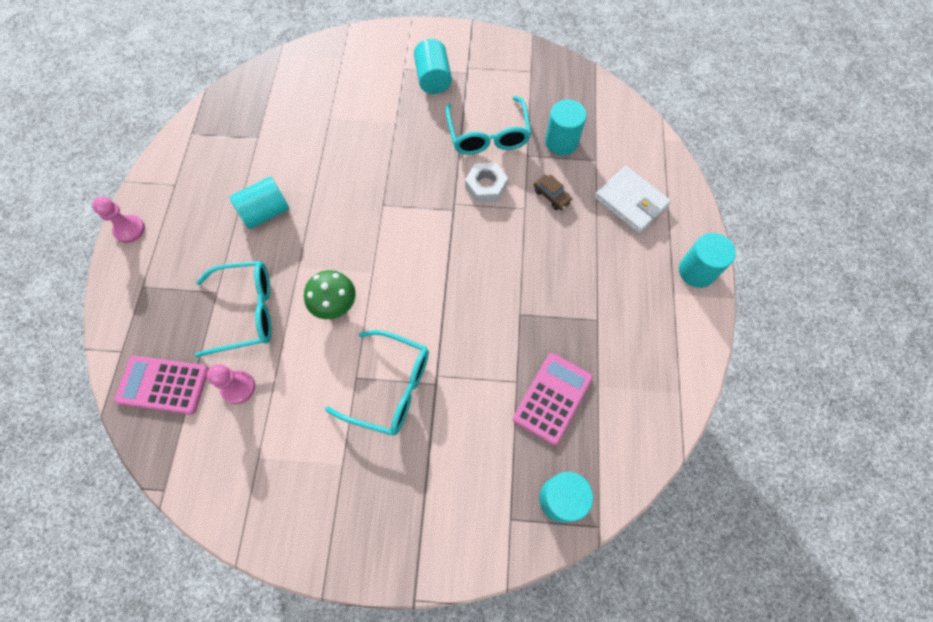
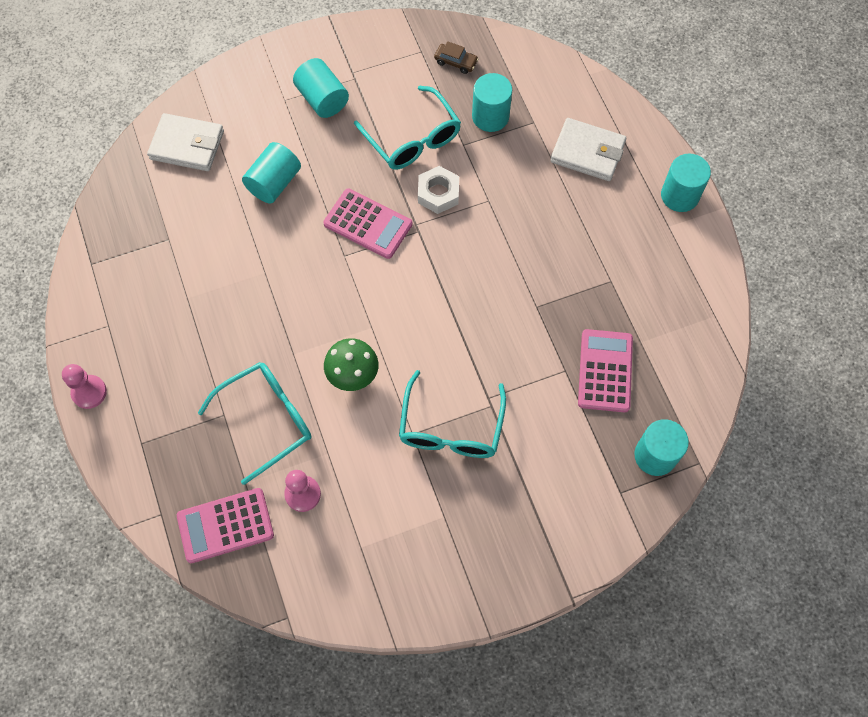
camera: 25 degrees left, 0 degrees up
turquoise cylinder [229,177,289,229] -> turquoise cylinder moved to [242,142,301,204]
turquoise glasses [325,330,429,435] -> turquoise glasses turned 105 degrees clockwise [399,370,506,458]
brown car [534,175,573,210] -> brown car moved to [434,41,478,74]
none -> white wallet [147,113,224,171]
none -> pink calculator [323,188,413,259]

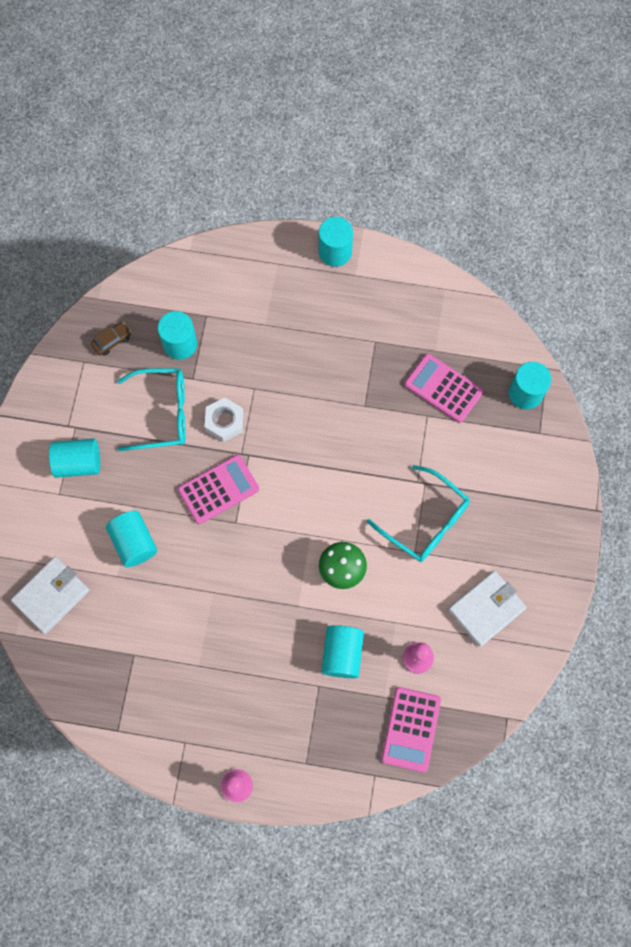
camera: 60 degrees left, 5 degrees up
turquoise glasses [198,362,312,485] -> turquoise cylinder [321,625,364,678]
white wallet [550,118,626,181] -> white wallet moved to [448,571,527,647]

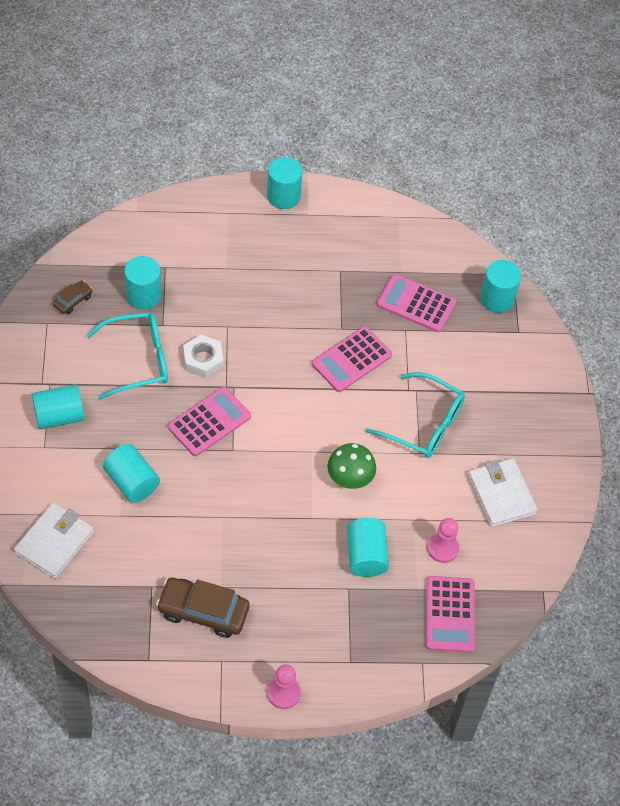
camera: 15 degrees left, 15 degrees down
white wallet [448,571,527,647] -> white wallet turned 60 degrees counterclockwise [468,458,538,527]
none -> brown car [156,577,250,638]
none -> pink calculator [312,326,392,392]

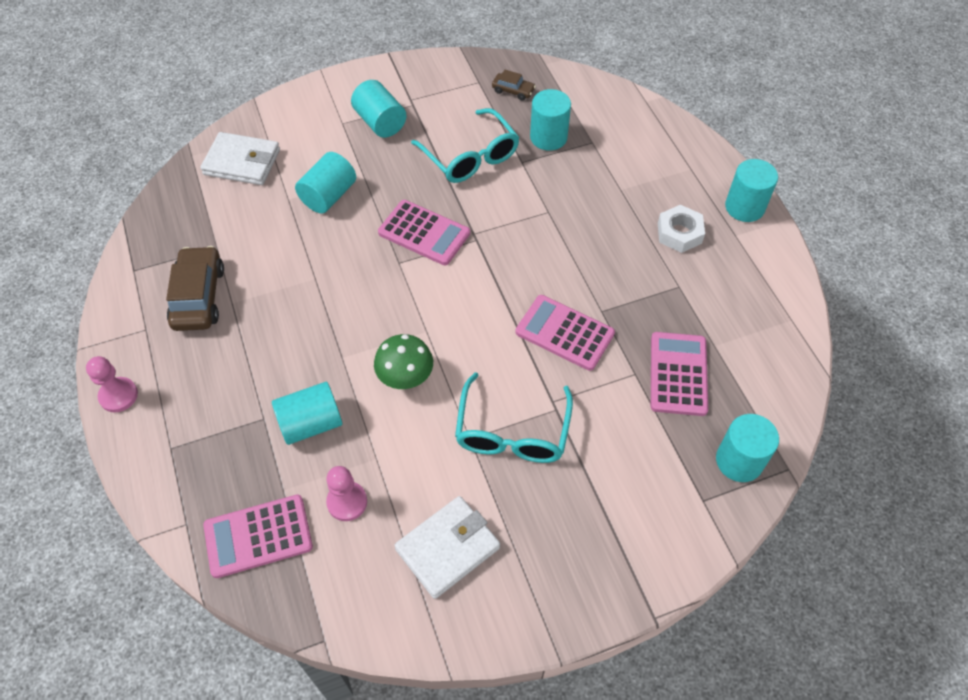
camera: 75 degrees right, 0 degrees up
white nut [183,335,223,378] -> white nut moved to [658,205,705,253]

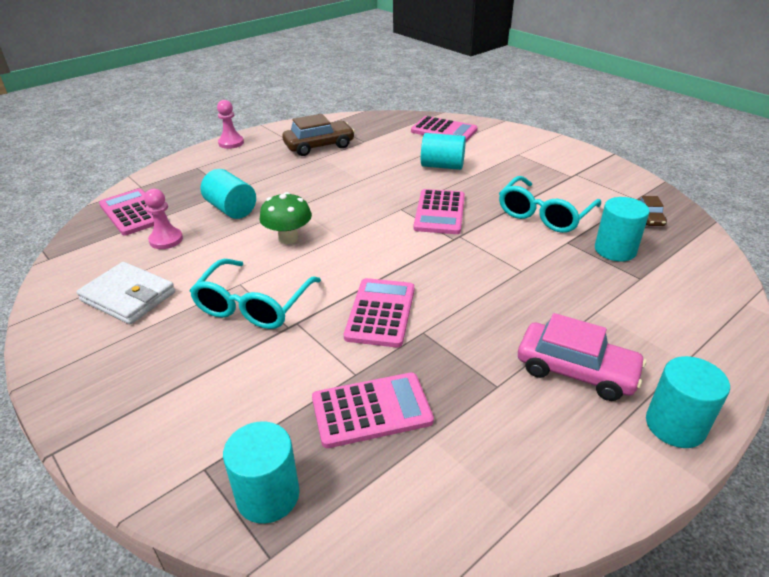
camera: 70 degrees right, 20 degrees down
white wallet [200,132,280,185] -> pink calculator [411,116,478,142]
turquoise cylinder [351,80,406,138] -> none
turquoise glasses [455,372,573,463] -> turquoise glasses turned 60 degrees counterclockwise [190,259,321,329]
white nut [658,205,705,253] -> pink car [518,313,646,401]

